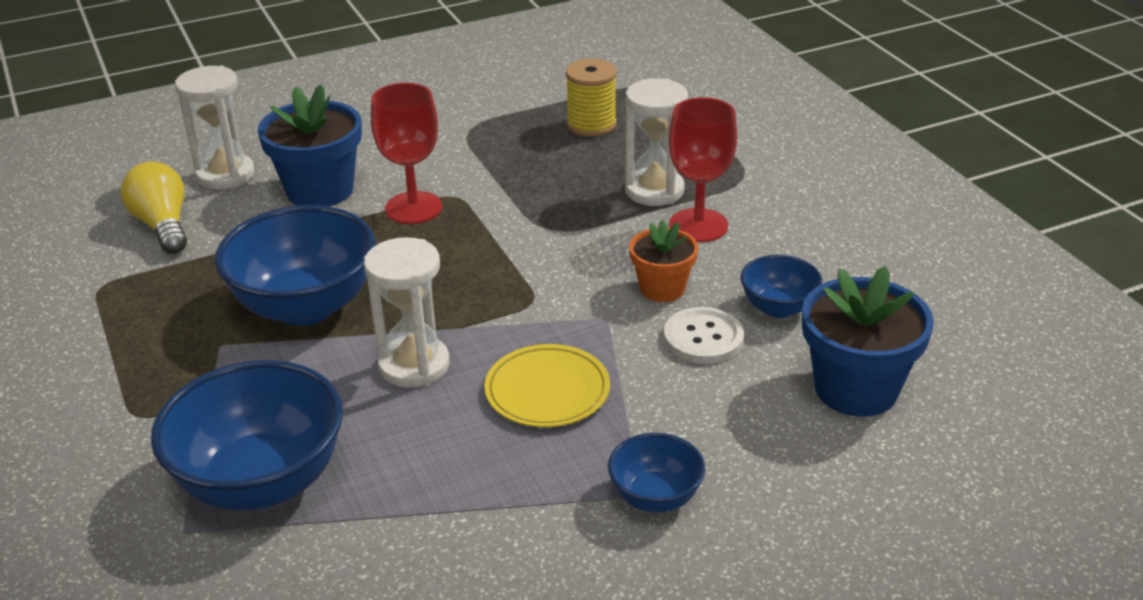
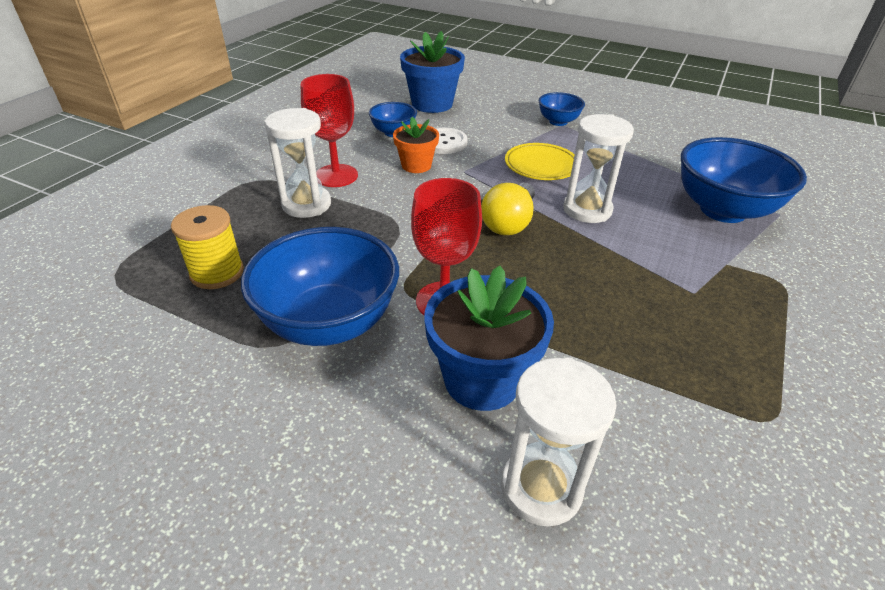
camera: 130 degrees left, 5 degrees up
yellow light bulb [121,162,187,254] -> yellow light bulb moved to [481,183,535,235]
blue bowl [215,205,375,326] -> blue bowl moved to [241,227,399,346]

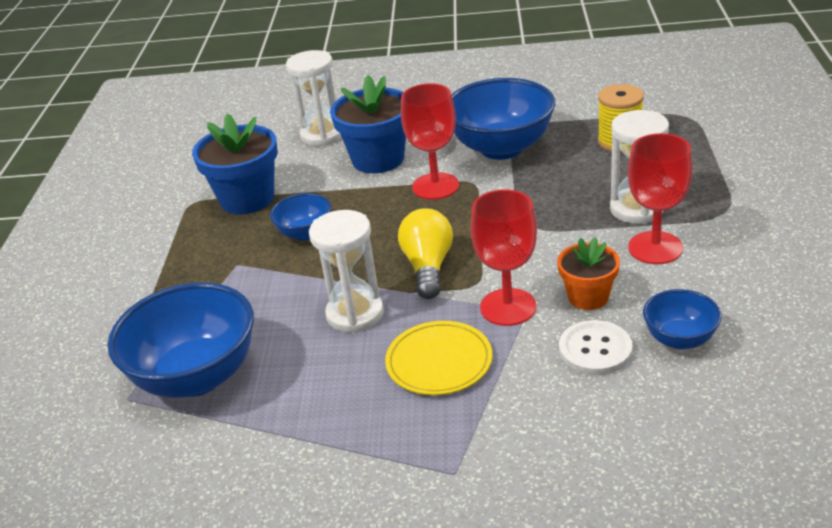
camera: 160 degrees right, 5 degrees down
blue flower pot [400,31,465,113] -> blue flower pot moved to [192,113,278,214]
blue bowl [538,92,585,126] -> blue bowl moved to [270,193,331,241]
none -> red goblet [470,189,537,326]

